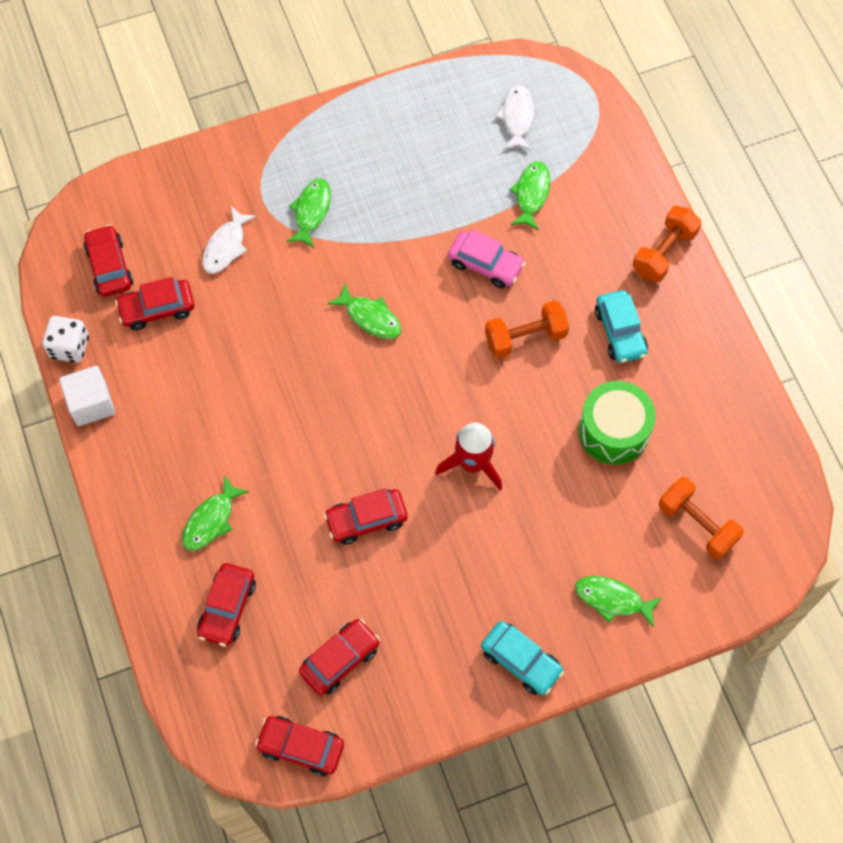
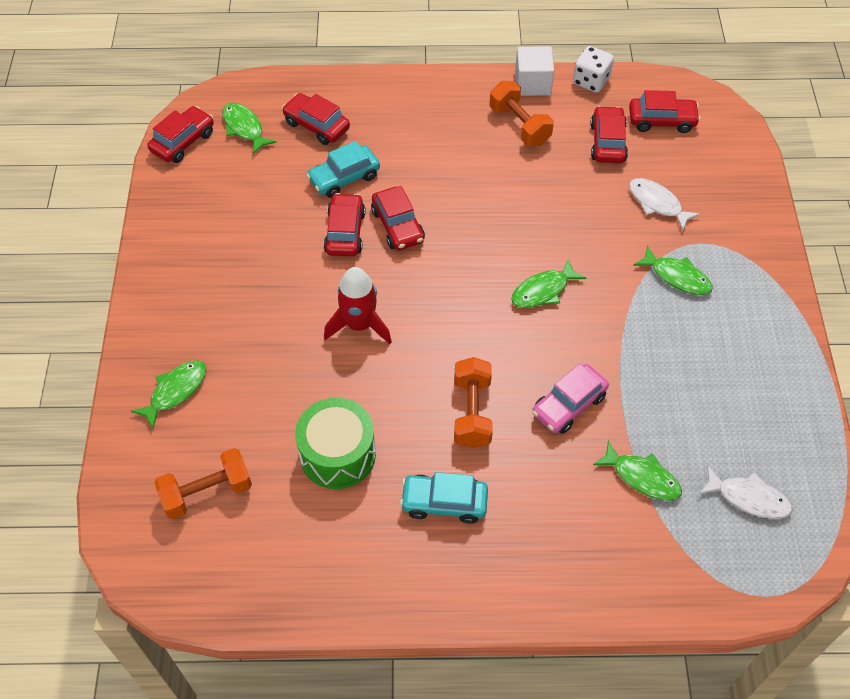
camera: 110 degrees right, 10 degrees down
green fish [182,475,249,551] -> green fish moved to [222,102,277,155]
red car [299,619,380,695] -> red car moved to [371,186,425,250]
turquoise car [481,621,564,695] -> turquoise car moved to [306,141,380,198]
orange dumbbell [633,206,702,282] -> orange dumbbell moved to [489,81,554,146]

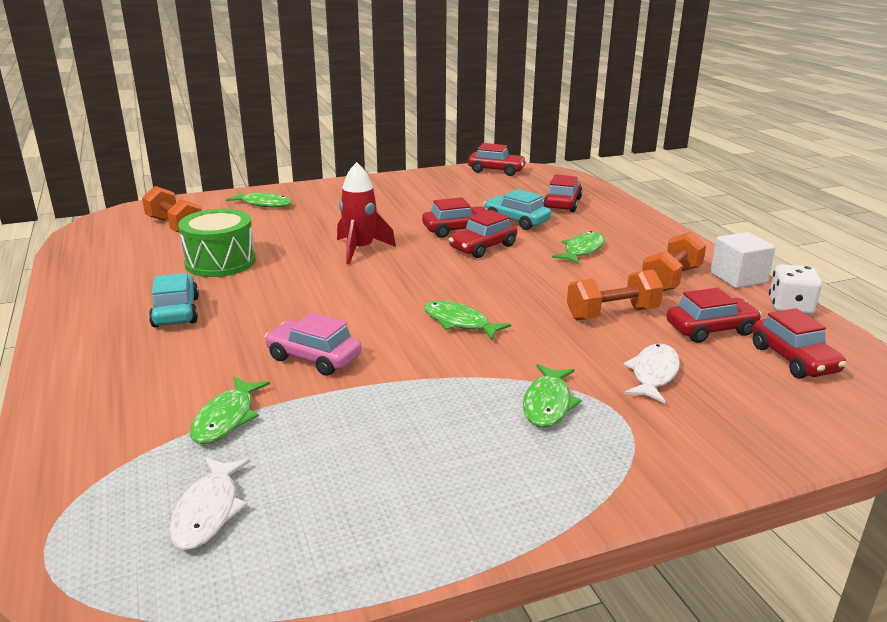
camera: 70 degrees right, 30 degrees down
green fish [222,102,277,155] -> green fish moved to [552,231,605,264]
orange dumbbell [454,357,493,448] -> orange dumbbell moved to [567,269,663,320]

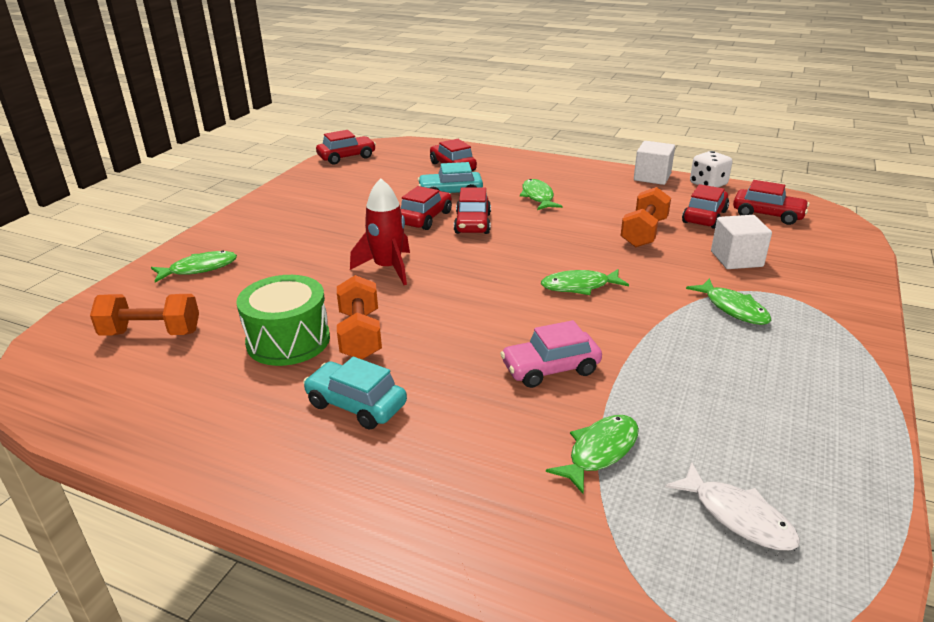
camera: 45 degrees left, 5 degrees up
green fish [190,377,270,444] -> green fish turned 105 degrees counterclockwise [546,415,639,494]
white fish [623,344,680,403] -> white cube [711,215,772,269]
orange dumbbell [642,232,706,291] -> orange dumbbell moved to [337,275,382,360]

